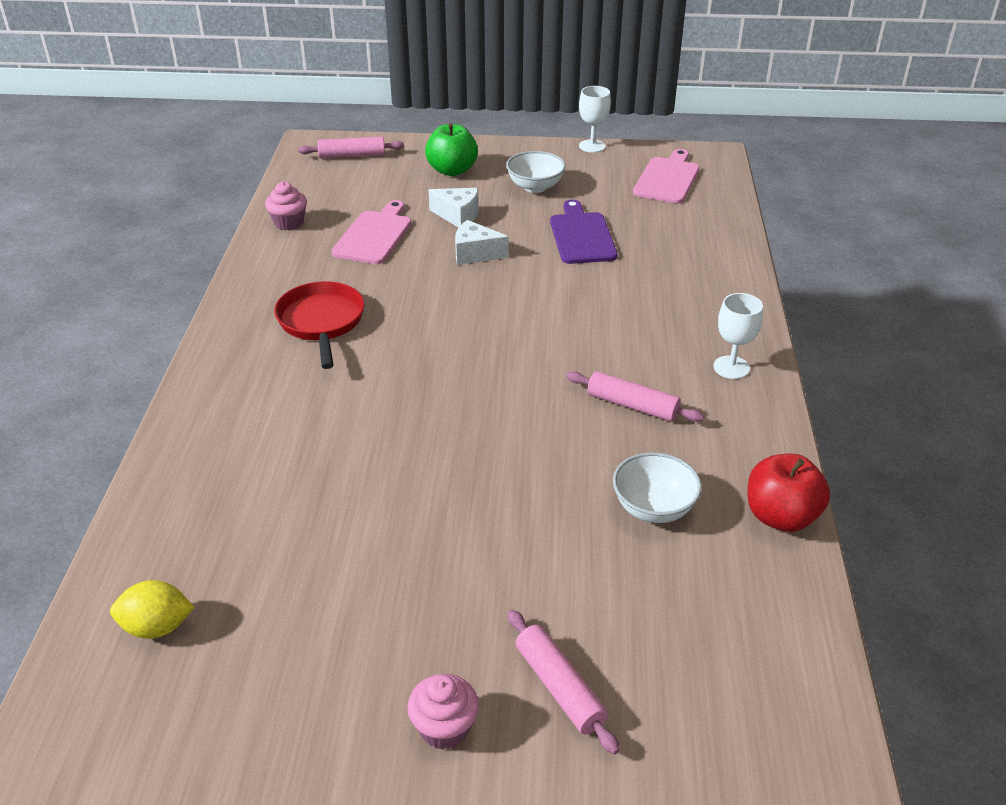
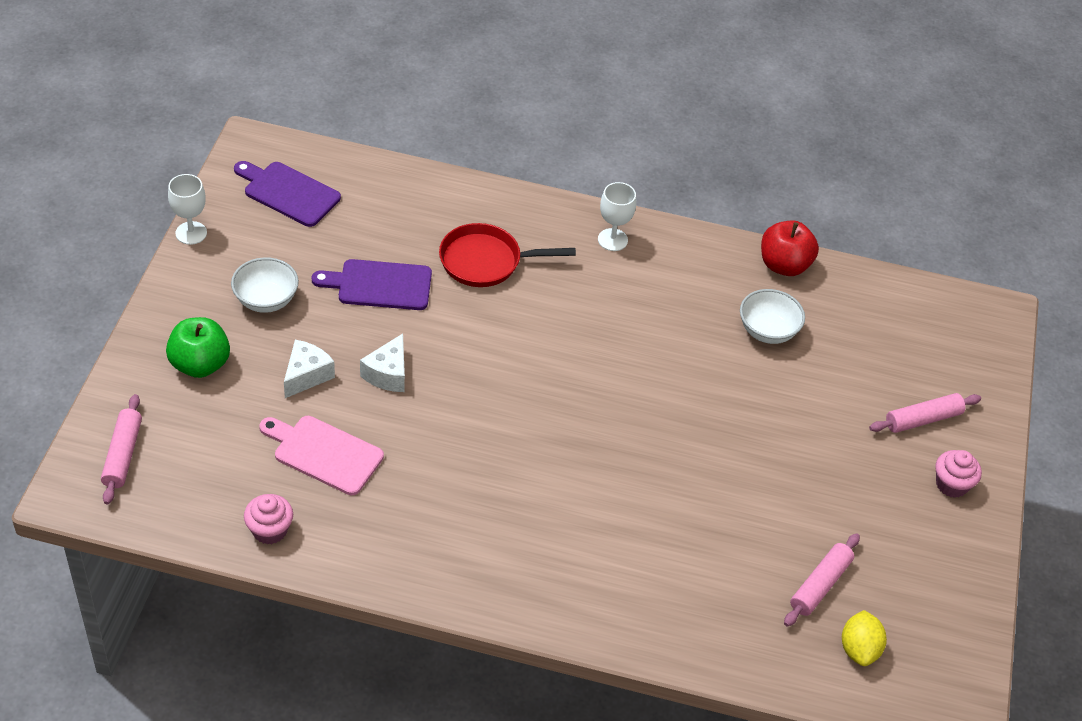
camera: 85 degrees left, 10 degrees up
red pan [274,281,365,369] -> red pan moved to [439,223,576,287]
pink rolling pin [566,371,704,422] -> pink rolling pin moved to [784,533,860,627]
pink cutting board [633,149,699,203] -> purple cutting board [234,161,341,227]

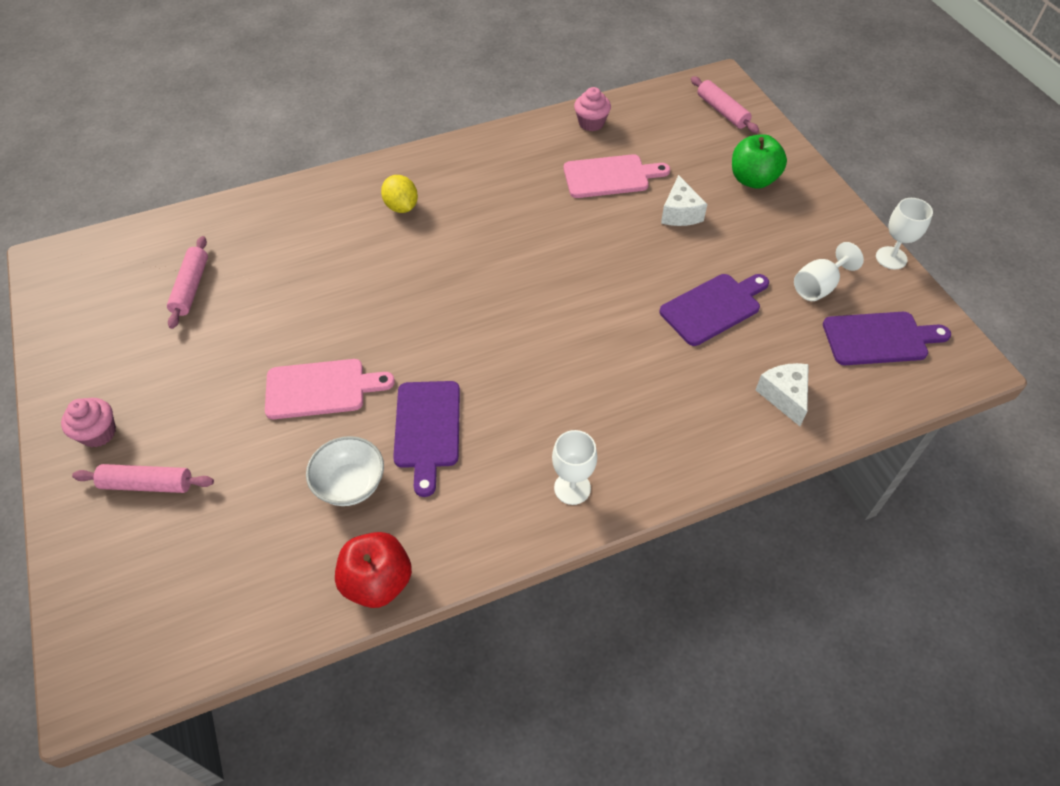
camera: 150 degrees right, 5 degrees up
white bowl [231,257,299,313] -> none
white cheese [360,334,405,392] -> white cheese moved to [756,363,809,426]
red pan [439,223,576,287] -> none
yellow lemon [842,610,887,666] -> yellow lemon moved to [381,175,418,213]
pink rolling pin [869,393,981,433] -> pink rolling pin turned 60 degrees clockwise [72,464,214,493]
none -> pink cutting board [265,359,395,419]
none -> purple cutting board [393,381,460,497]
none -> white goblet [794,242,864,301]

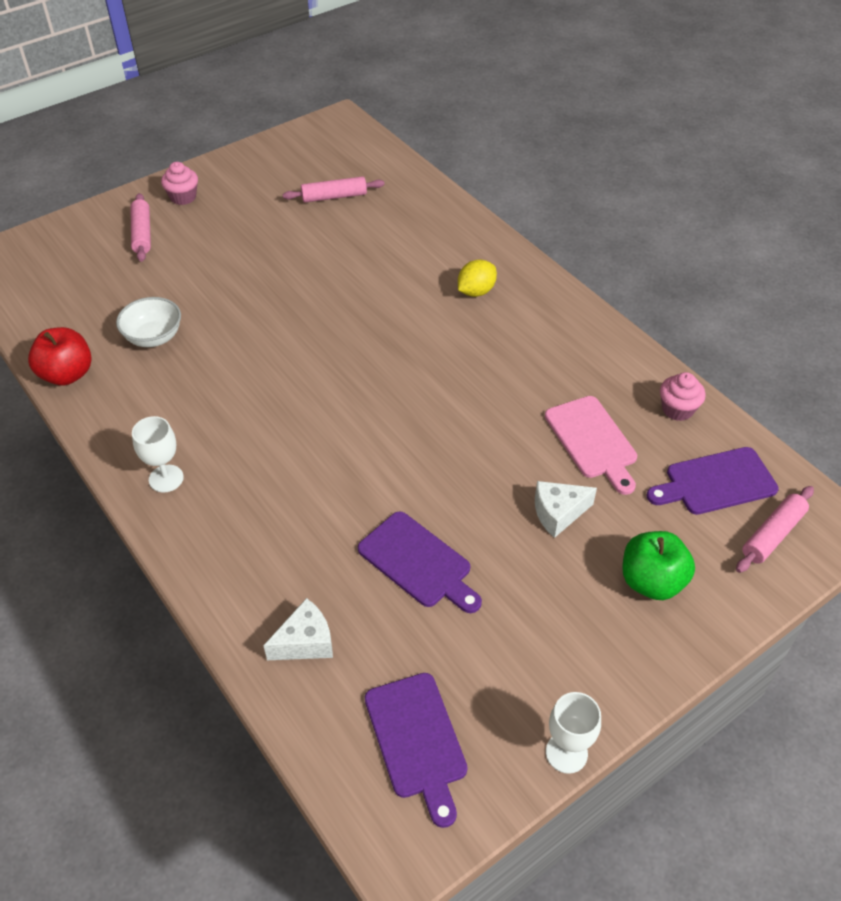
camera: 75 degrees right, 5 degrees down
pink cutting board [265,359,395,419] -> none
purple cutting board [393,381,460,497] -> purple cutting board moved to [646,447,779,515]
white goblet [794,242,864,301] -> none

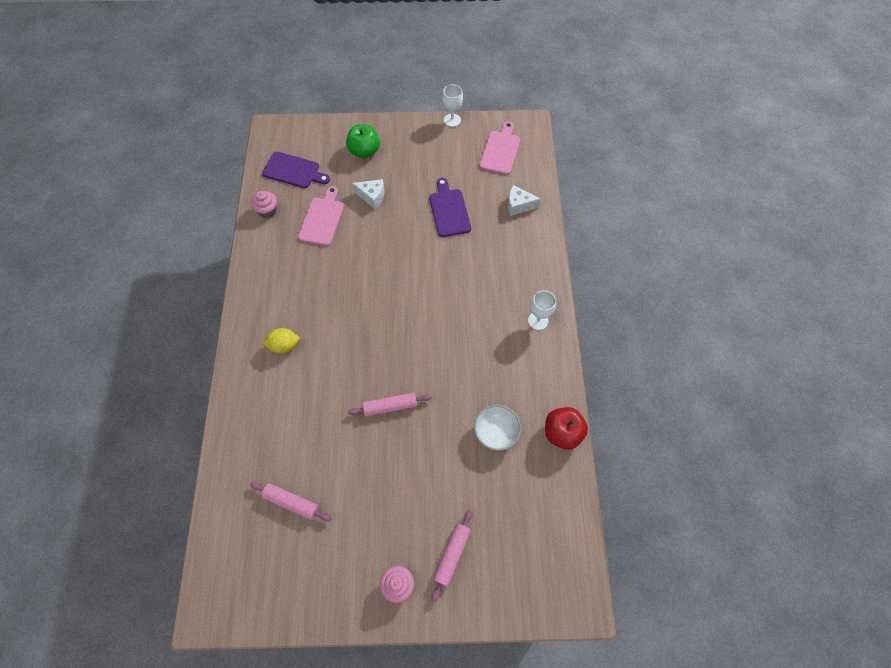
camera: 145 degrees left, 15 degrees up
purple cutting board [365,673,468,828] -> pink cutting board [479,121,520,175]
pink rolling pin [736,486,814,573] -> pink rolling pin moved to [348,392,432,417]

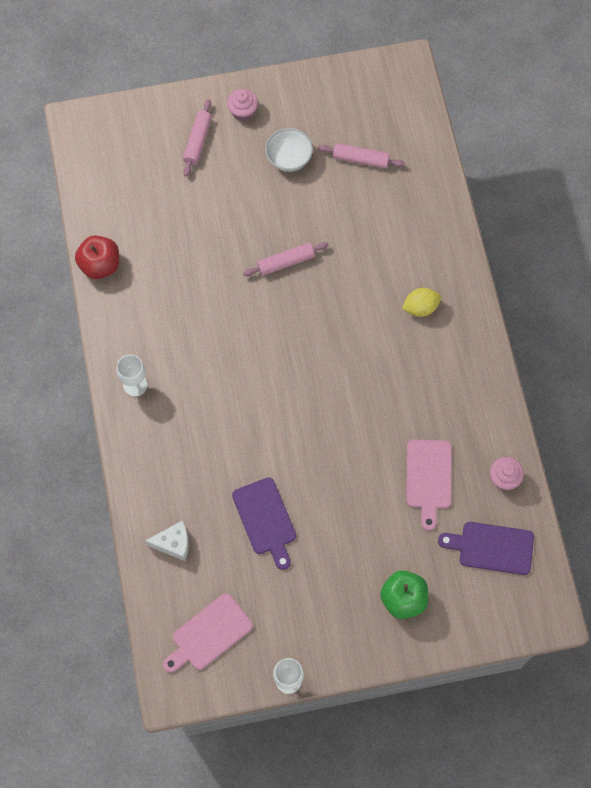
camera: 170 degrees right, 5 degrees up
white cheese [352,179,384,209] -> none
white bowl [474,405,521,451] -> white bowl moved to [265,128,313,172]
pink cutting board [479,121,520,175] -> pink cutting board turned 45 degrees clockwise [163,593,253,673]

